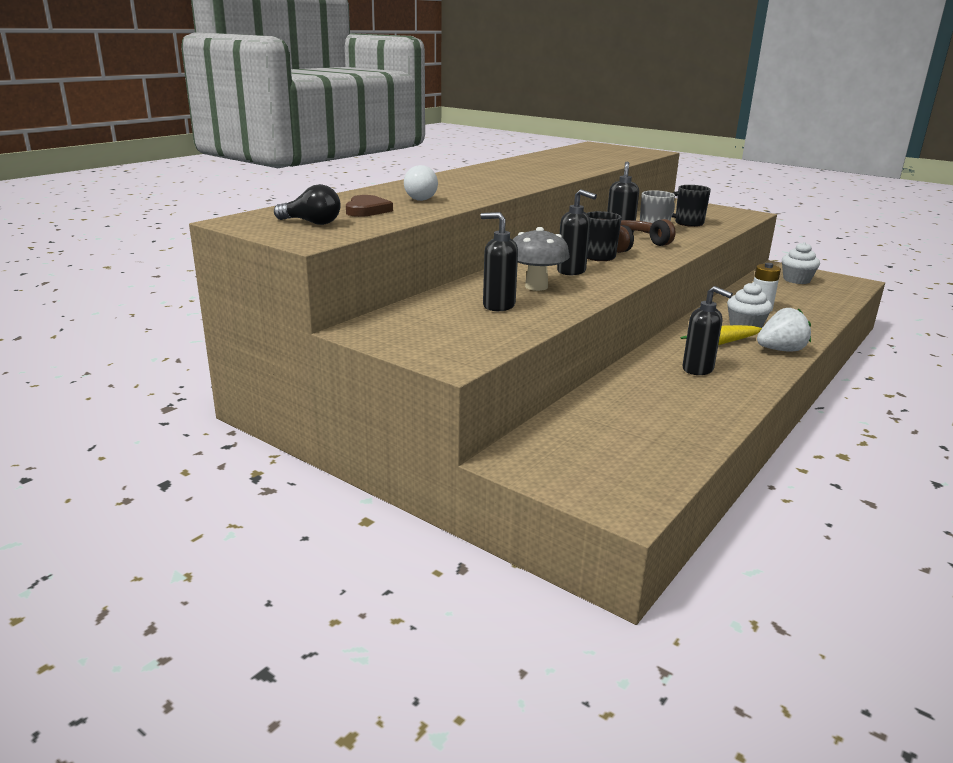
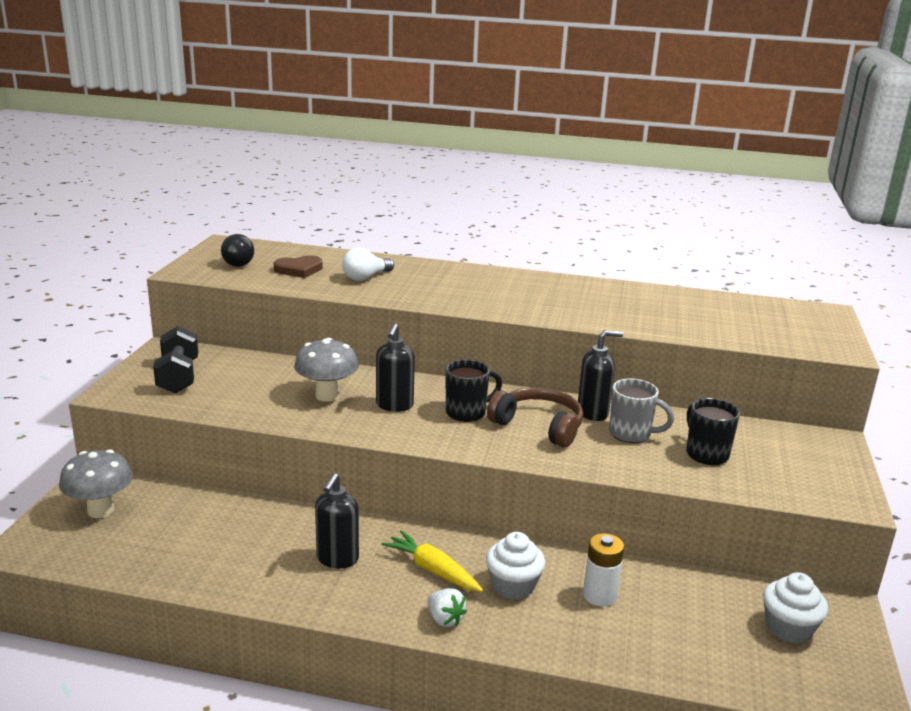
camera: 65 degrees right, 0 degrees up
black soap dispenser [481,212,518,311] -> none
white strawberry [757,308,811,352] -> white strawberry [428,588,467,627], size x0.63
none -> grey mushroom [59,449,133,518]
none -> black dumbbell [153,326,198,394]

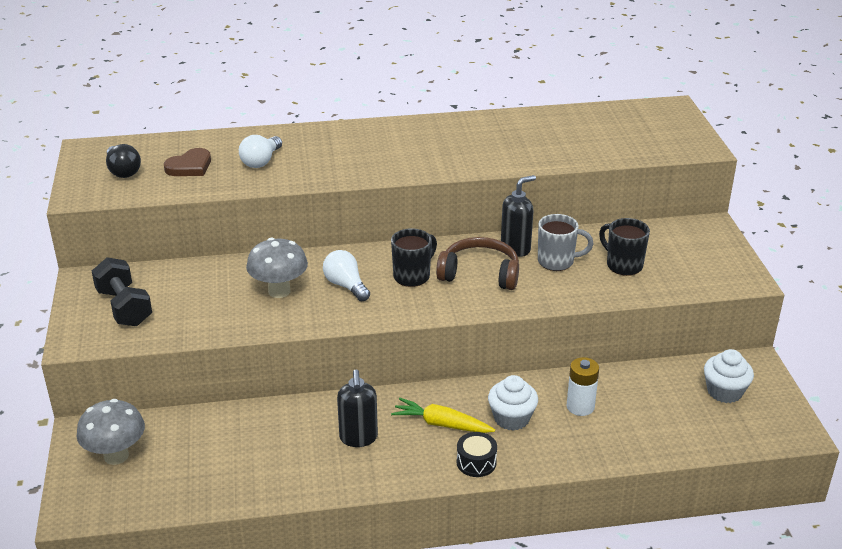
camera: 20 degrees left, 10 degrees up
black soap dispenser [376,323,415,412] -> white light bulb [323,250,370,301]
white strawberry [428,588,467,627] -> black drum [457,432,497,477]

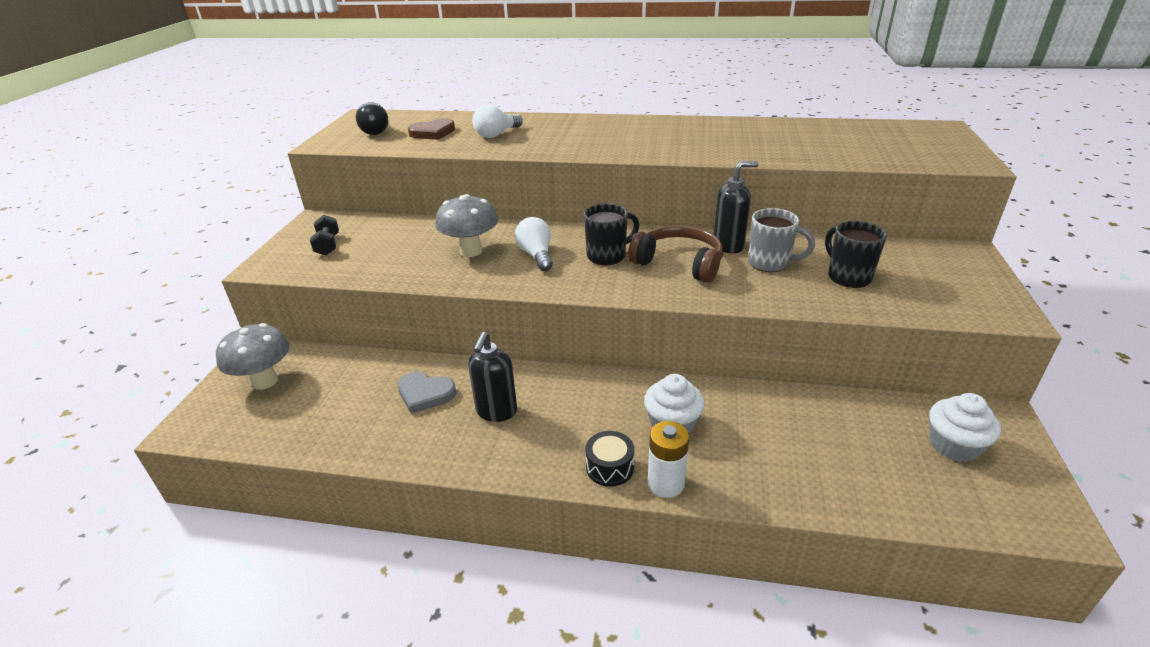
camera: 20 degrees right, 0 degrees up
black dumbbell [92,257,152,326] -> black dumbbell [310,215,339,255], size x0.62
yellow carrot [391,398,495,433] -> none
white battery [567,357,599,416] -> white battery moved to [648,421,689,498]
none -> grey heart [398,372,456,414]

